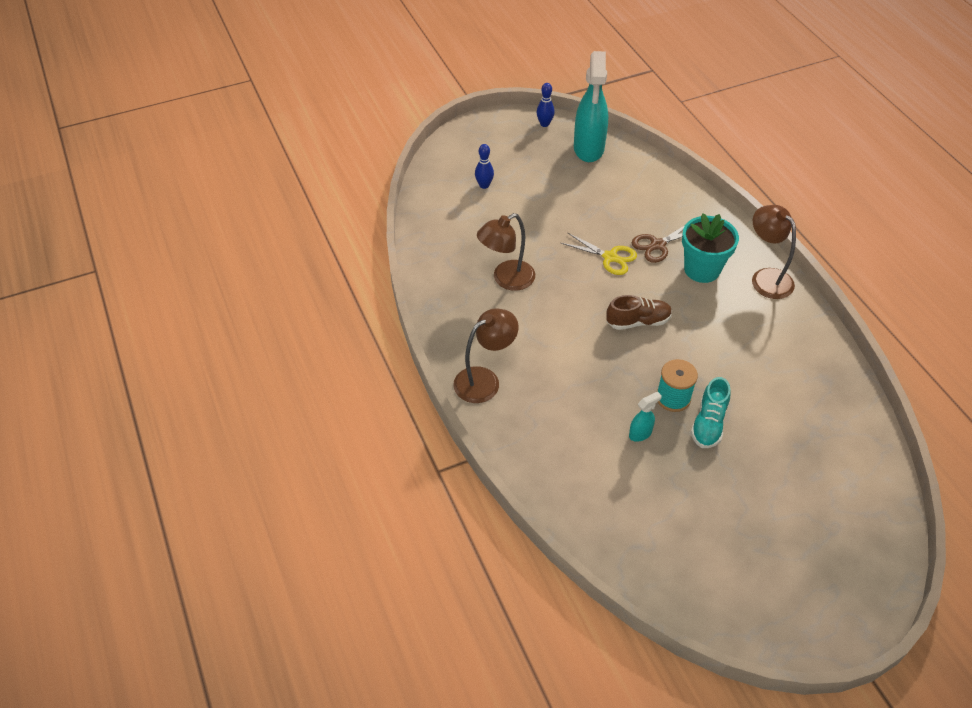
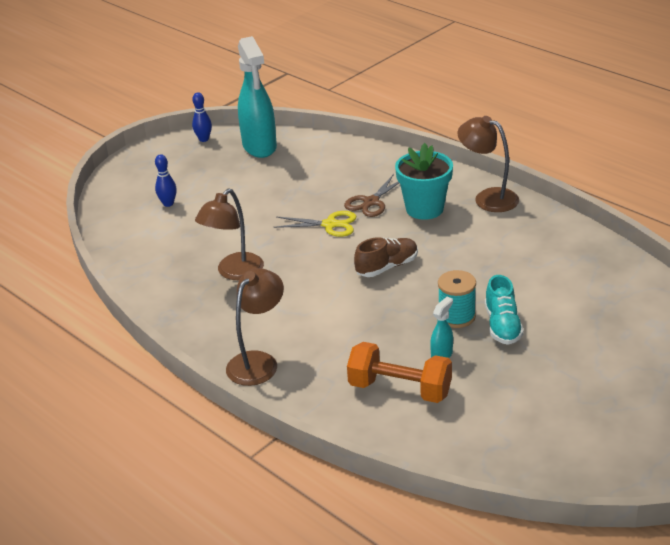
camera: 20 degrees left, 15 degrees down
none -> orange dumbbell [347,342,452,403]

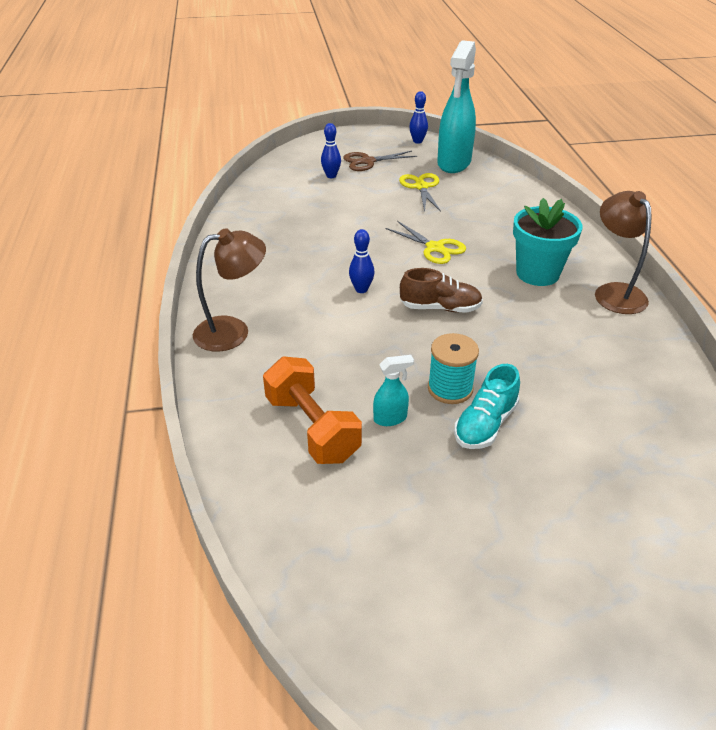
camera: 35 degrees right, 5 degrees up
brown lamp [195,189,264,280] -> none
brown scissors [344,174,399,217] -> brown scissors moved to [343,151,417,171]
none -> blue bowling pin [349,229,375,293]
none -> yellow scissors [399,173,441,212]

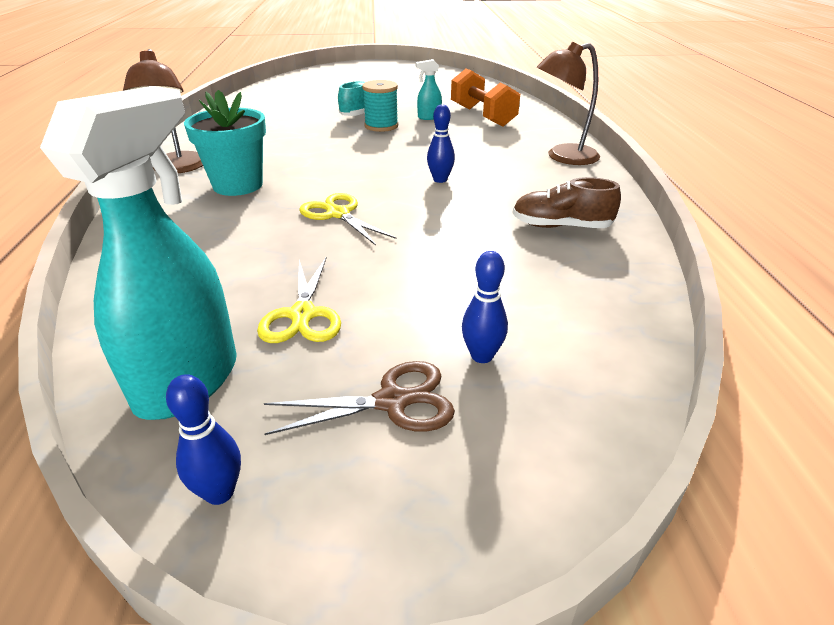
camera: 175 degrees left, 5 degrees down
brown shoe [400,268,483,313] -> brown shoe moved to [513,177,621,228]

